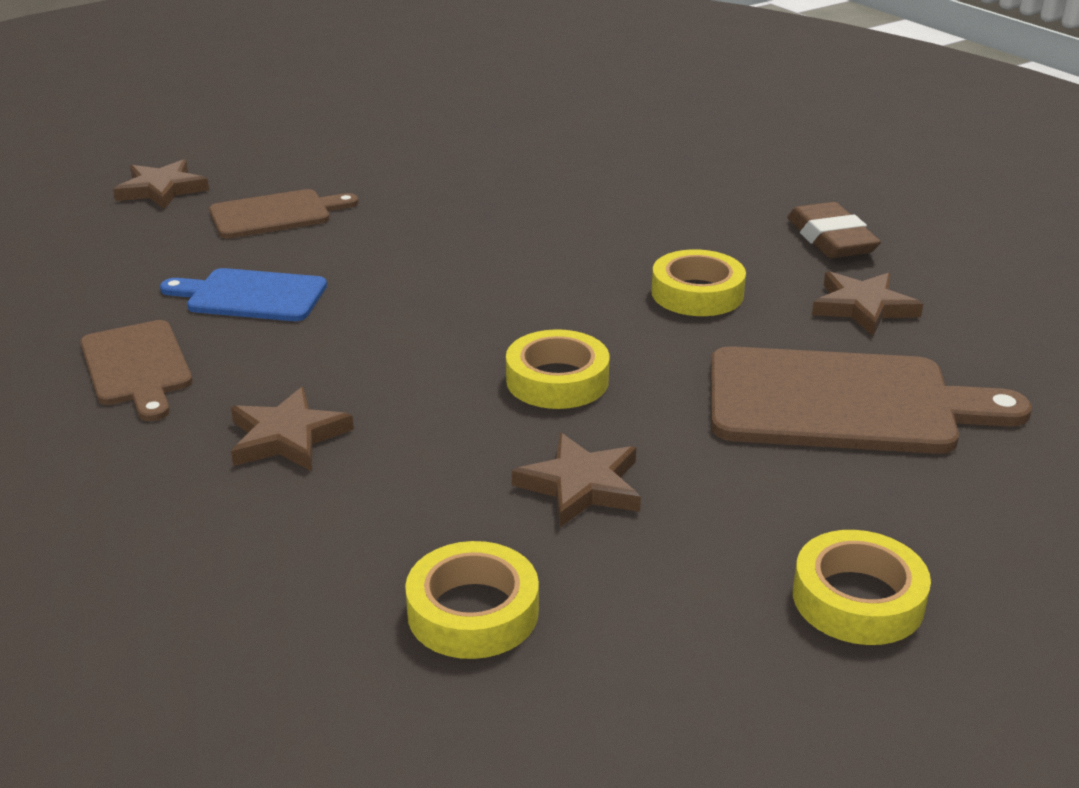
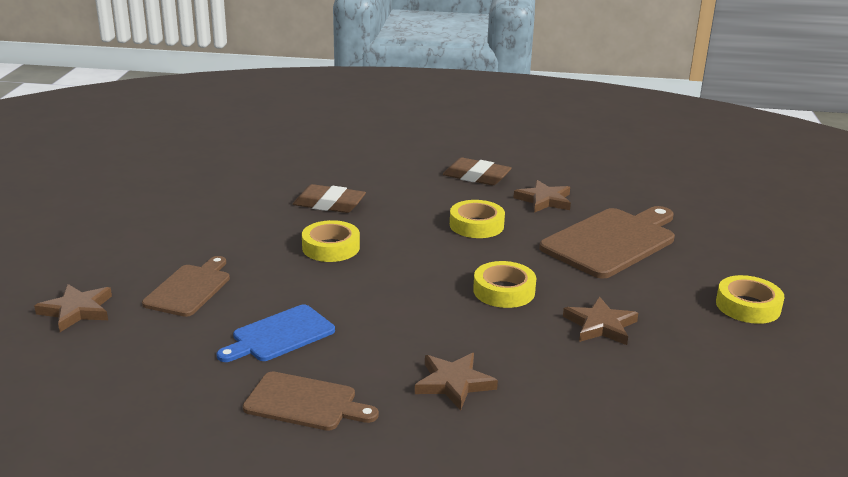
camera: 50 degrees left, 5 degrees down
yellow tape [405,541,539,659] -> yellow tape moved to [302,220,360,262]
none -> brown eraser [293,184,366,213]

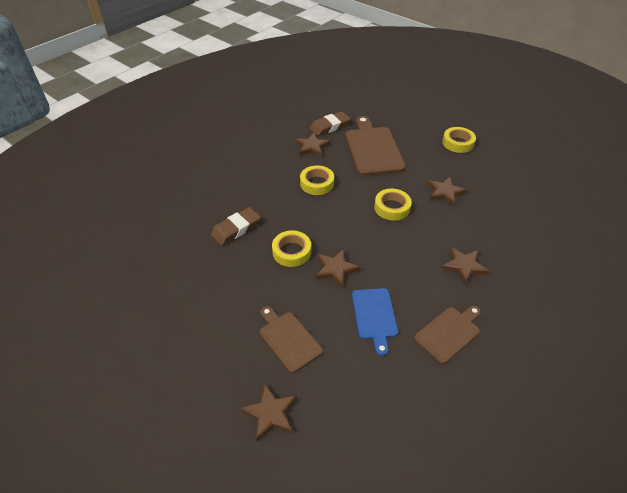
camera: 55 degrees left, 20 degrees up
brown eraser [443,157,512,185] -> brown eraser moved to [309,111,350,136]
none -> brown star [315,249,360,288]

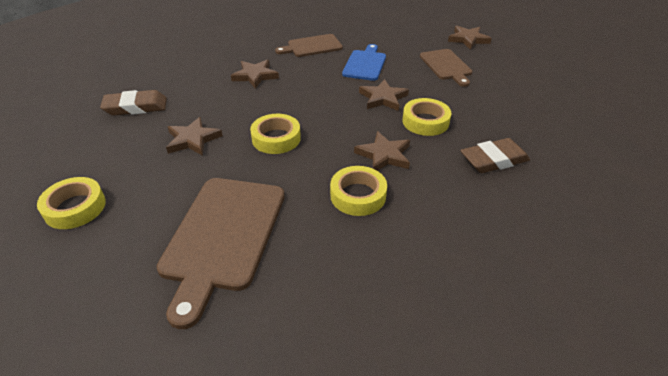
camera: 160 degrees left, 5 degrees down
brown star [295,133,331,157] -> brown star moved to [354,131,410,171]
brown eraser [309,111,350,136] -> brown eraser moved to [100,90,167,116]

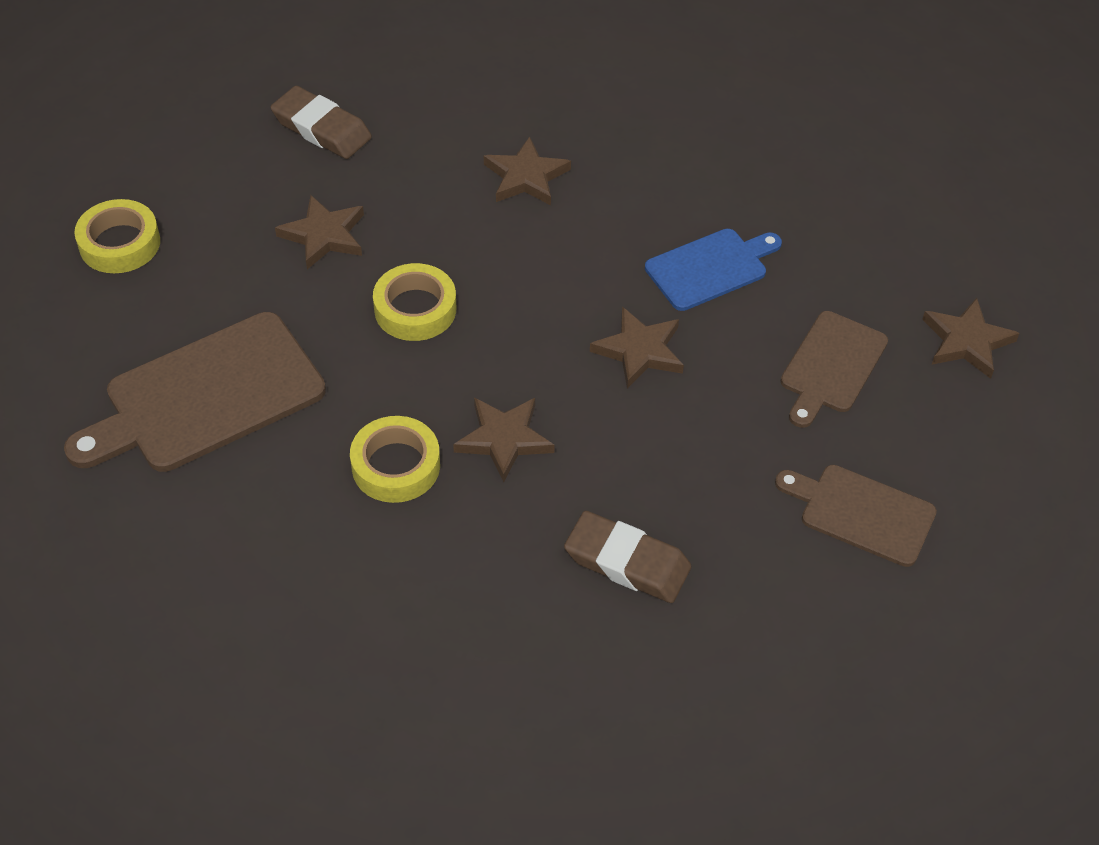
camera: 45 degrees right, 10 degrees up
brown cutting board [275,34,343,57] -> brown cutting board moved to [775,465,937,567]
yellow tape [402,98,451,136] -> none

